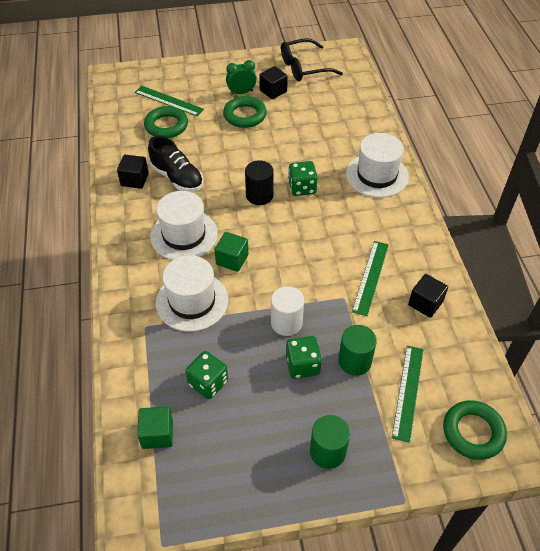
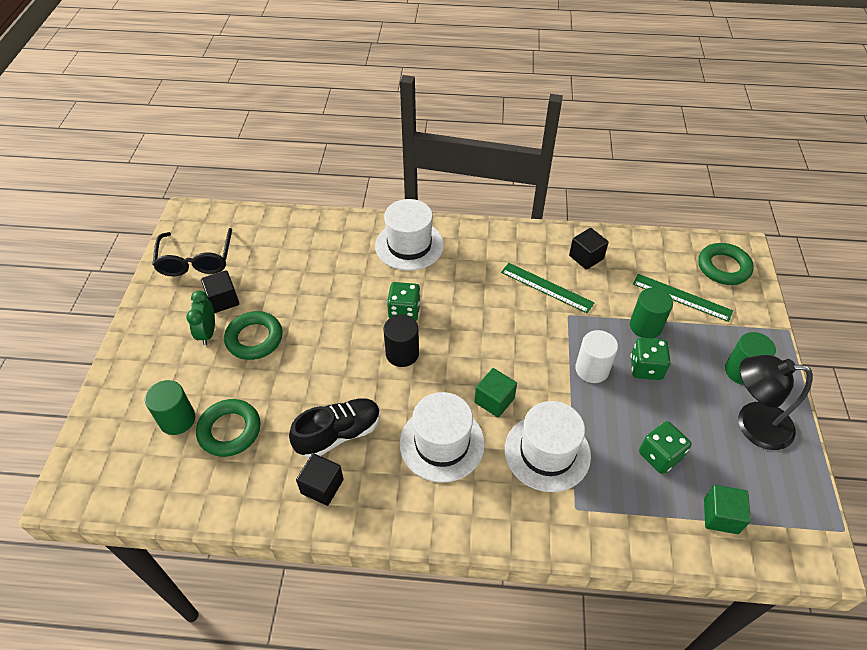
camera: 75 degrees left, 0 degrees up
green ruler [135,86,204,116] -> green cylinder [145,380,195,435]
none -> black lamp [738,355,813,450]

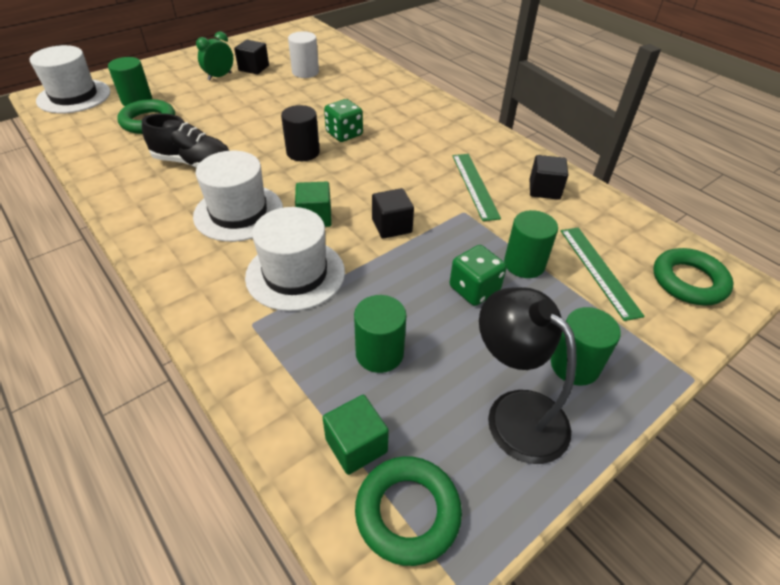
camera: 45 degrees right, 5 degrees down
black glasses [152,228,232,276] -> none
green ring [224,311,283,360] -> green ring moved to [355,456,462,566]
black cube [296,453,344,506] -> black cube moved to [372,188,414,239]
white hat [375,199,444,271] -> white hat moved to [30,45,111,113]
white cylinder [575,330,618,383] -> white cylinder moved to [288,31,319,78]
green dice [639,421,691,474] -> green cylinder [354,295,407,373]

